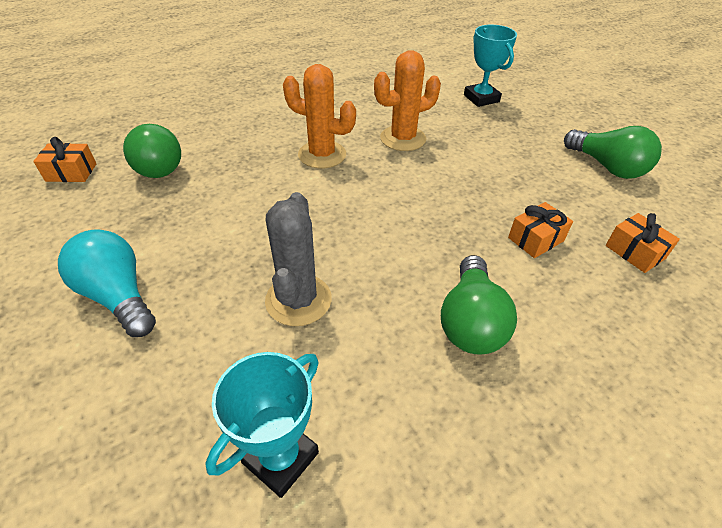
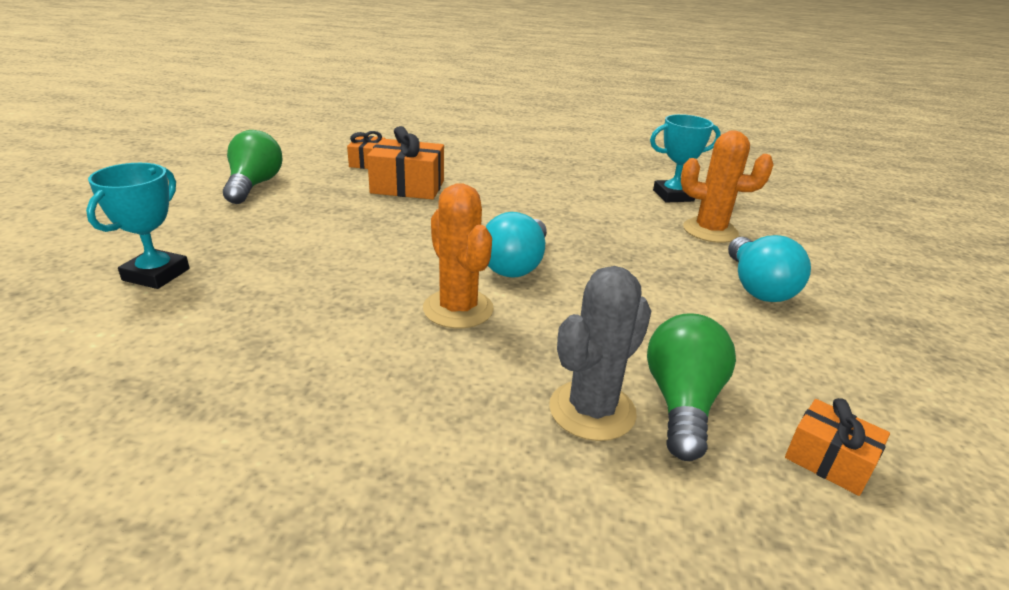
camera: 140 degrees left, 15 degrees down
grey cactus [265,192,332,326] -> grey cactus moved to [549,266,651,441]
orange cactus [374,50,441,151] -> orange cactus moved to [681,131,773,243]
green light bulb [441,255,517,355] -> none
orange gift [508,202,573,258] -> orange gift [367,126,444,200], size x1.68
none -> turquoise light bulb [486,212,547,278]

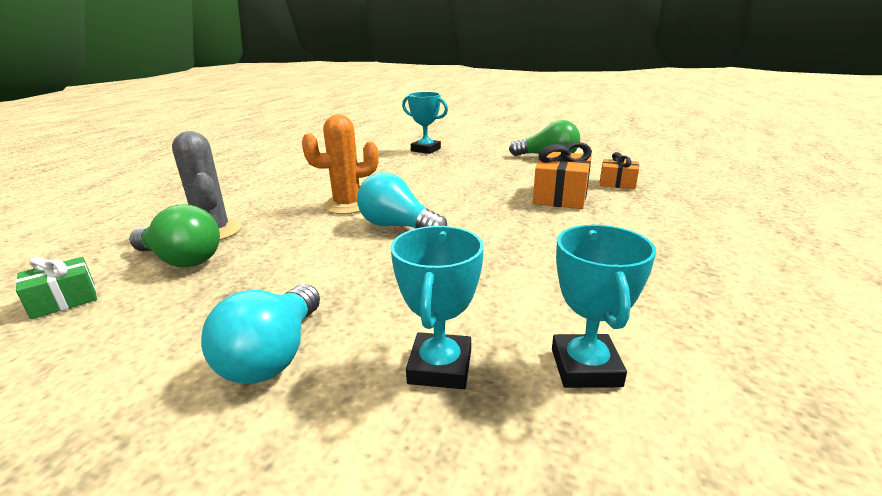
camera: 105 degrees right, 5 degrees down
orange cactus [681,131,773,243] -> turquoise trophy [390,226,484,389]
turquoise light bulb [728,235,811,302] -> turquoise light bulb turned 90 degrees counterclockwise [201,284,320,384]
orange gift [785,398,890,496] -> green gift [16,257,97,319]

